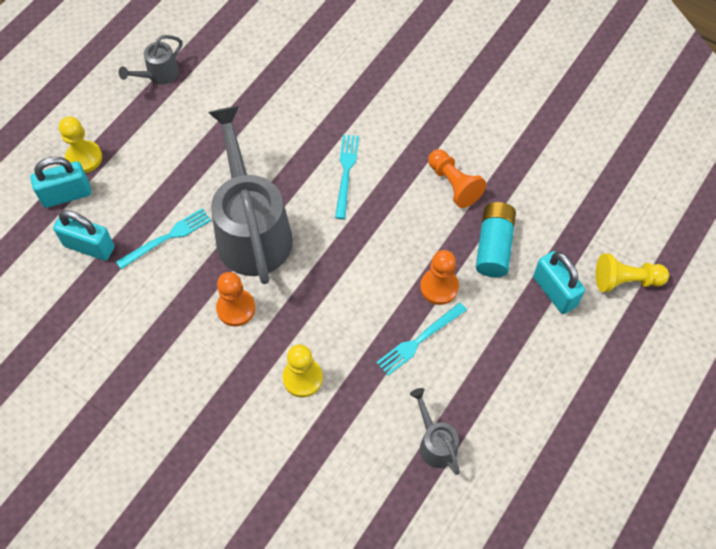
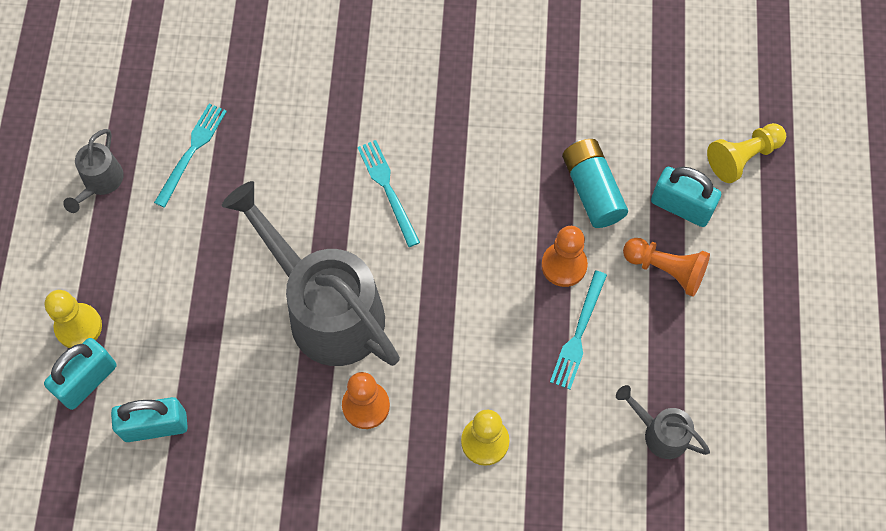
camera: 30 degrees left, 5 degrees up
turquoise fork [116,208,211,269] -> turquoise fork moved to [154,103,227,208]
orange pawn [428,149,486,208] -> orange pawn moved to [623,238,710,297]

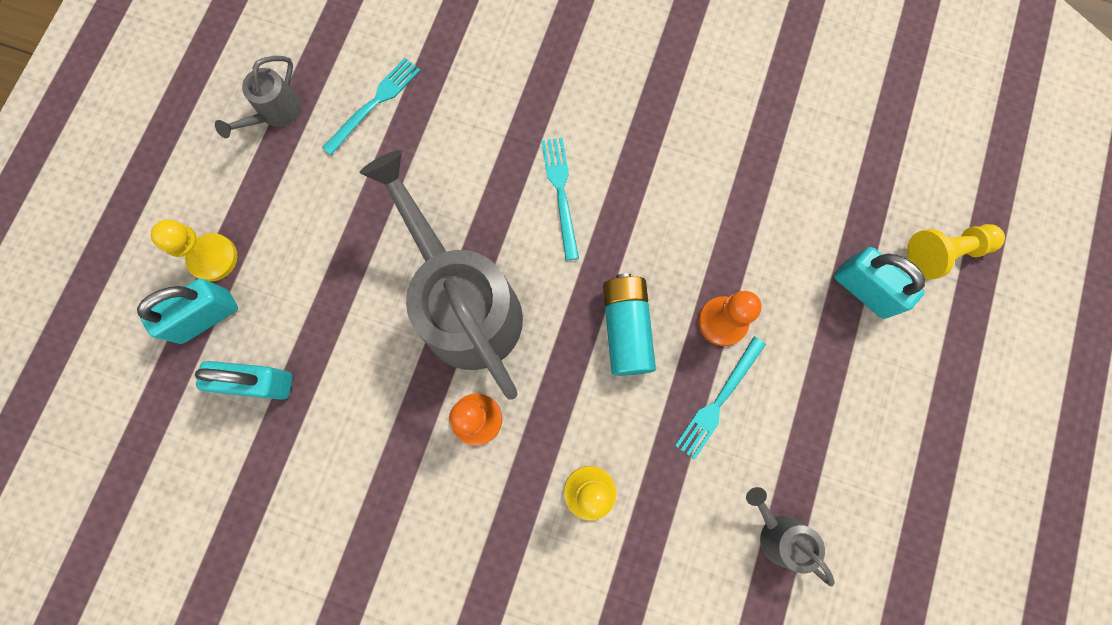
camera: 15 degrees right, 10 degrees up
turquoise battery [562,139,628,228] -> turquoise battery moved to [603,273,656,376]
orange pawn [623,238,710,297] -> none

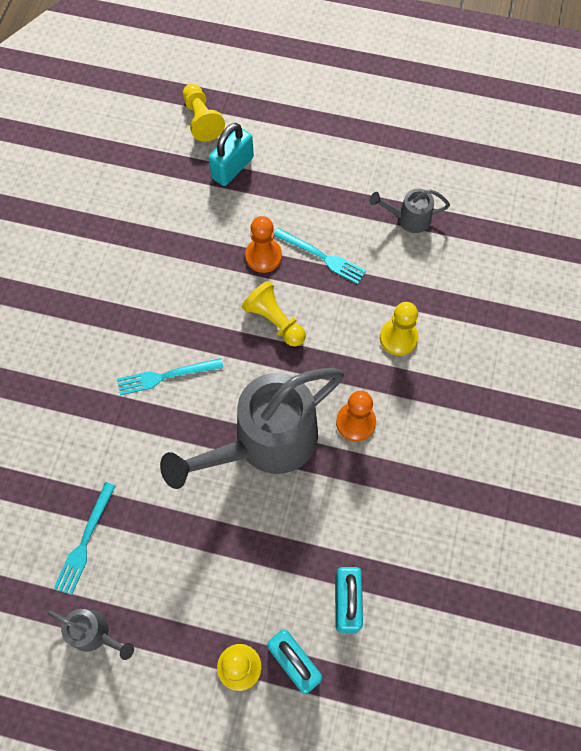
camera: 95 degrees left, 10 degrees down
turquoise fork [322,58,420,155] -> turquoise fork turned 105 degrees counterclockwise [54,482,116,595]
turquoise battery [603,273,656,376] -> yellow pawn [242,281,306,347]
grey watering can [746,487,835,586] -> grey watering can turned 45 degrees clockwise [370,189,450,233]

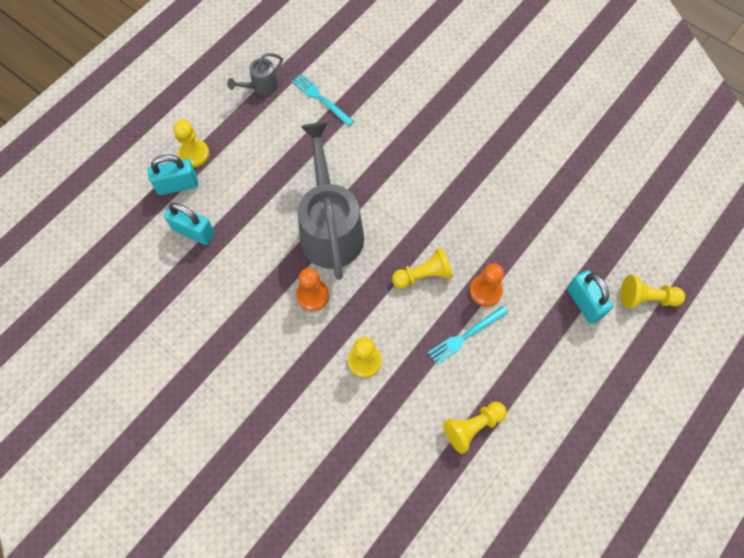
camera: 115 degrees right, 0 degrees up
turquoise fork [117,358,223,395] -> none
grey watering can [370,189,450,233] -> yellow pawn [443,402,507,454]

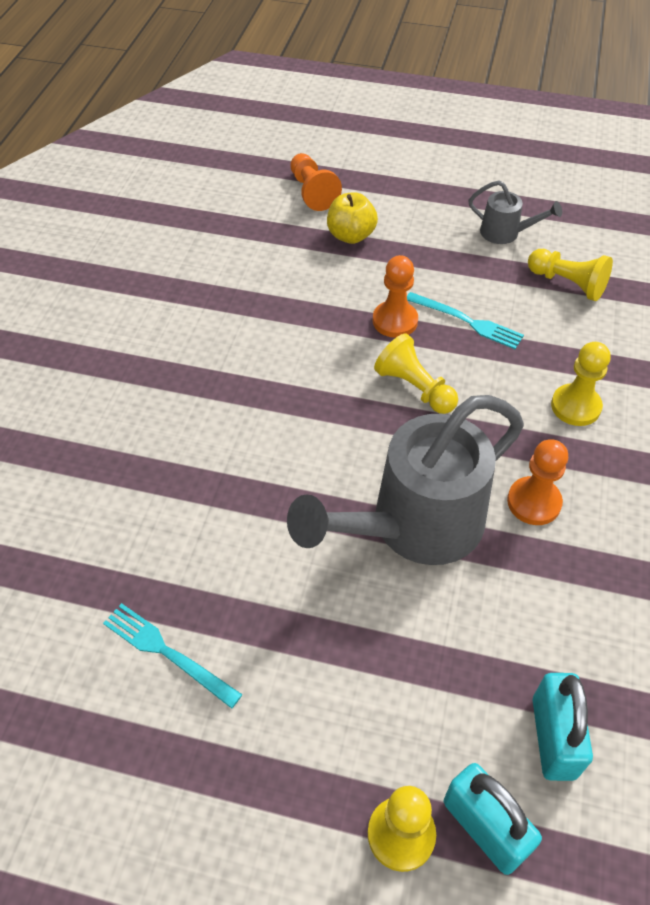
camera: 115 degrees left, 15 degrees down
grey watering can [227,53,283,95] -> grey watering can moved to [468,180,562,244]
turquoise fork [292,74,354,126] -> turquoise fork turned 105 degrees clockwise [103,603,243,709]
turquoise padlock [567,270,613,324] -> yellow apple [327,192,378,244]
yellow pawn [620,275,685,308] -> orange pawn [290,153,342,211]

